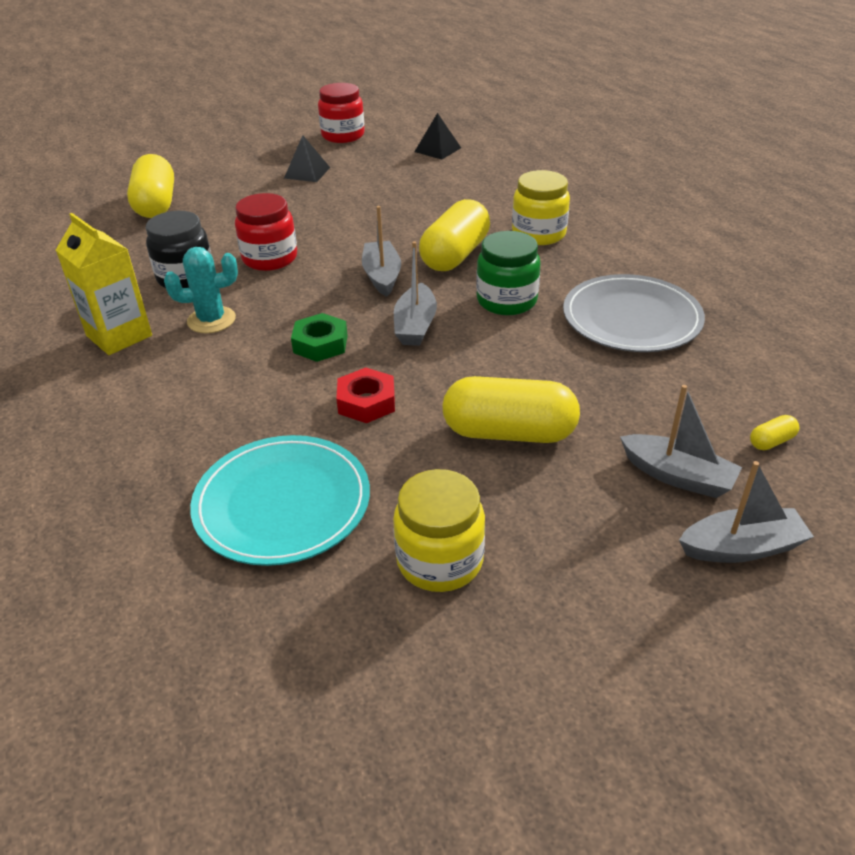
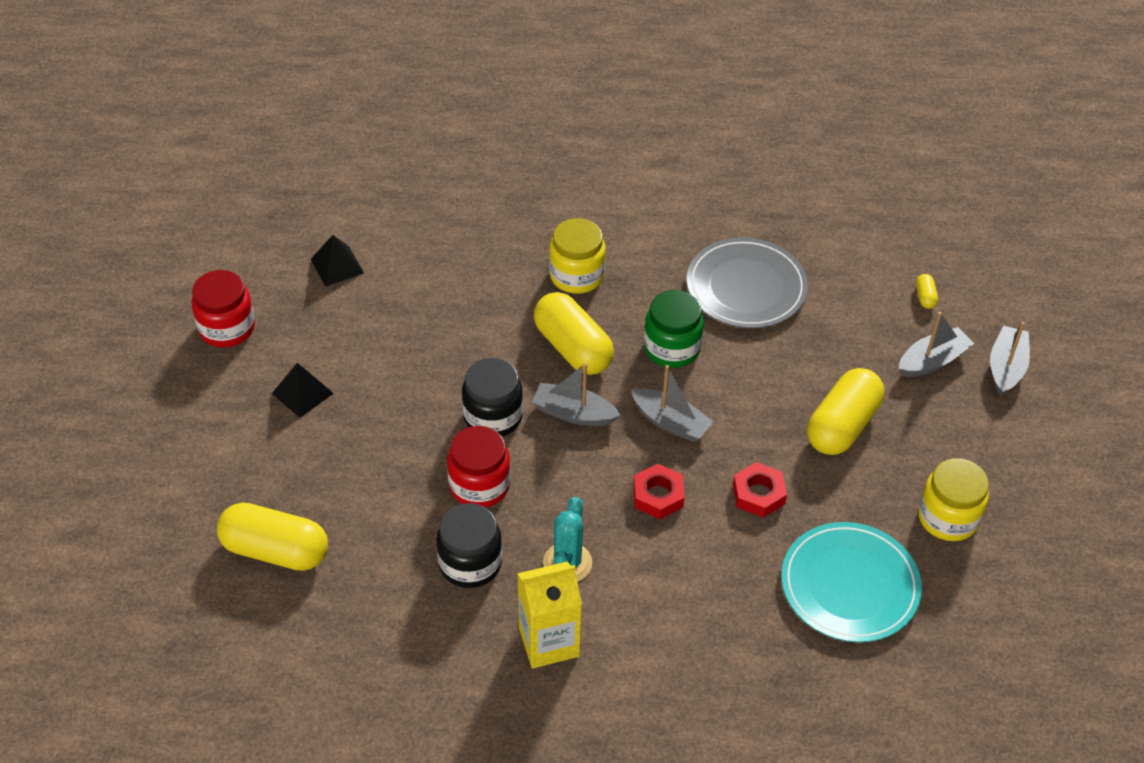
camera: 65 degrees left, 10 degrees up
green nut [291,313,348,362] -> red nut [634,464,685,519]
none -> black jar [462,358,523,437]

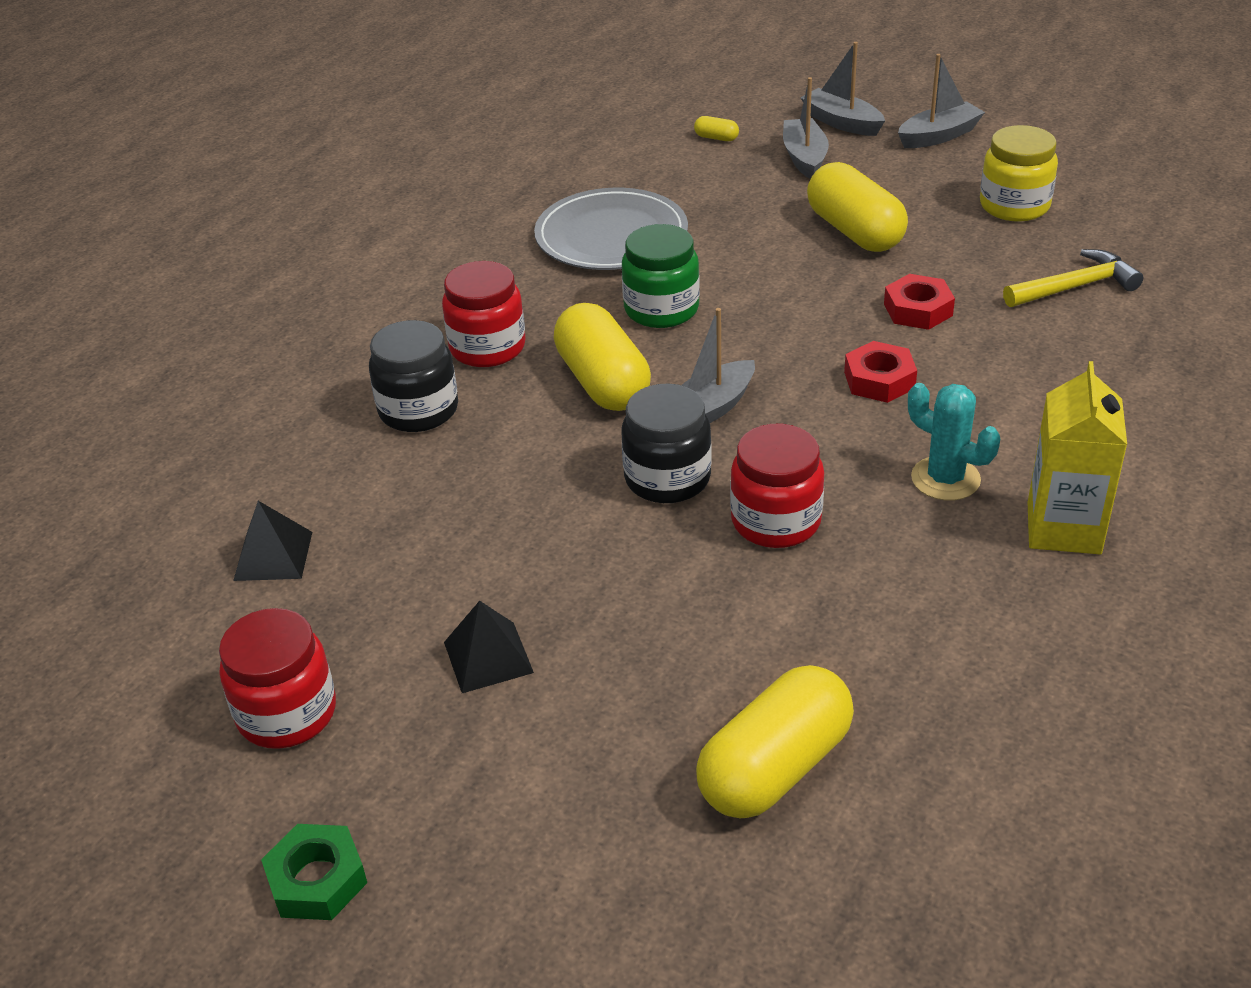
camera: 60 degrees left, 10 degrees down
black jar [436,503,502,588] -> black jar moved to [369,320,458,432]
yellow capsule [534,292,614,375] -> yellow capsule turned 75 degrees clockwise [554,303,651,411]
yellow jar [549,218,606,294] -> red jar [442,261,526,367]
grey boat [631,365,714,442] -> grey boat moved to [898,54,985,148]
turquoise plate [781,522,922,642] -> yellow hammer [1003,249,1144,307]
none -> green nut [261,824,367,920]

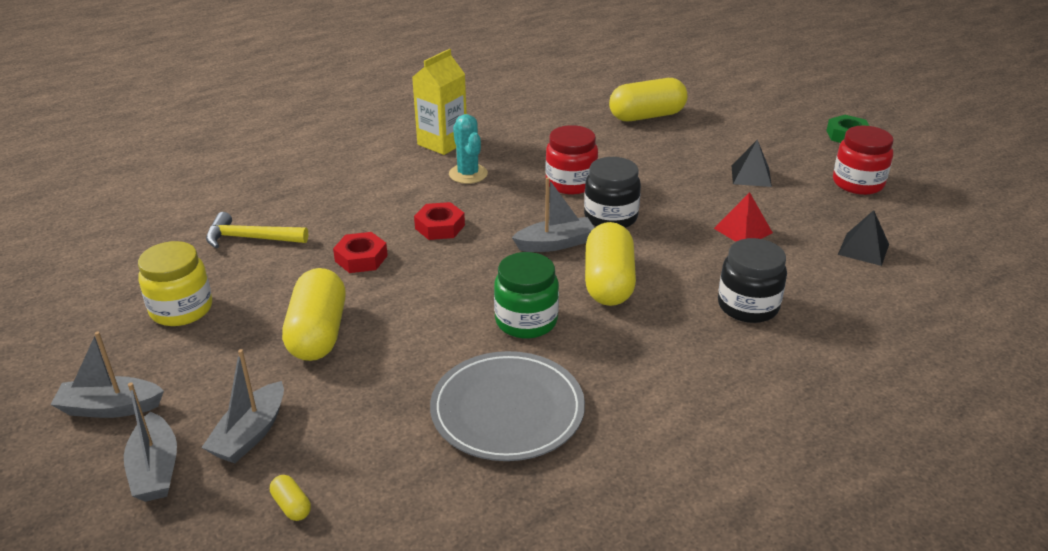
camera: 155 degrees left, 5 degrees down
red jar [442,261,526,367] -> none
none -> red pyramid [714,192,773,242]

